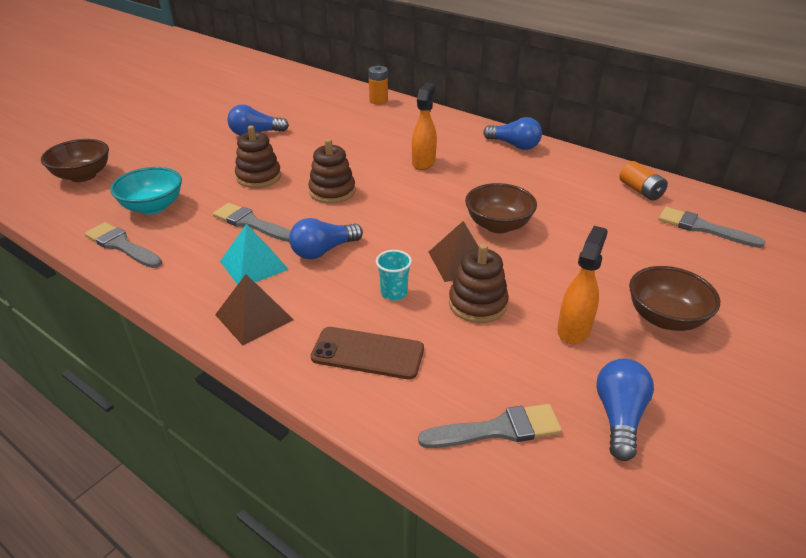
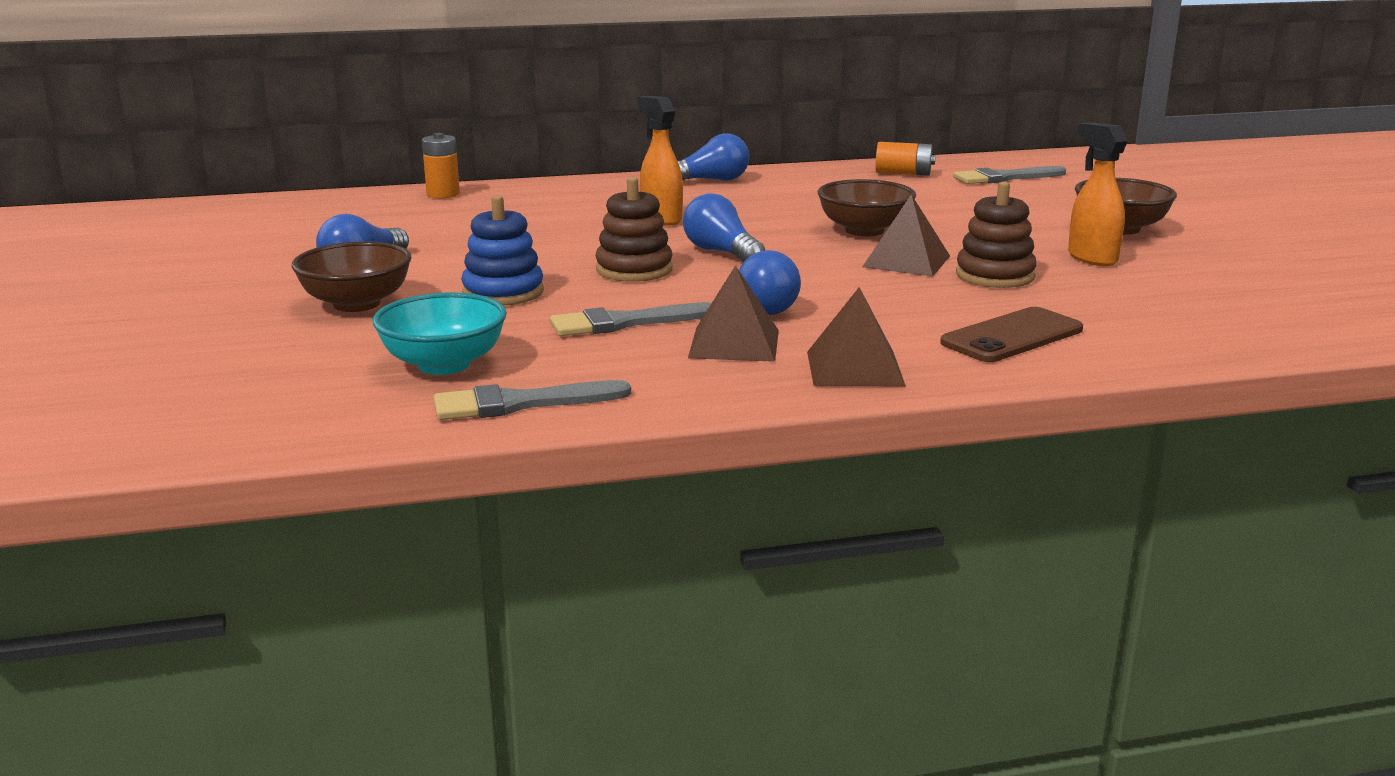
camera: 50 degrees left, 15 degrees down
brown bowl [41,139,109,182] -> brown bowl moved to [292,241,412,312]
turquoise pyramid [220,224,289,285] -> brown pyramid [688,265,779,362]
brown stacking toy [235,125,281,188] -> blue stacking toy [461,195,544,306]
turquoise cup [376,250,412,301] -> none
grey brush [418,404,562,448] -> none
blue light bulb [596,359,654,461] -> blue light bulb moved to [683,193,765,261]

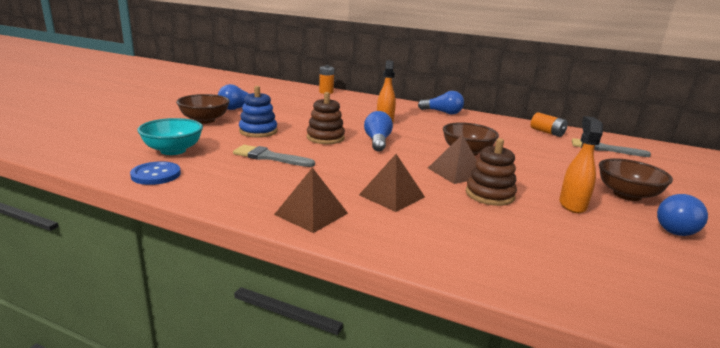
camera: 35 degrees right, 0 degrees up
grey brush [434,380,631,420] -> blue button [130,161,181,185]
brown pyramid [688,265,779,362] -> brown pyramid moved to [359,154,425,212]
blue light bulb [739,250,801,315] -> blue light bulb moved to [657,194,708,236]
brown phone [940,307,1083,362] -> none

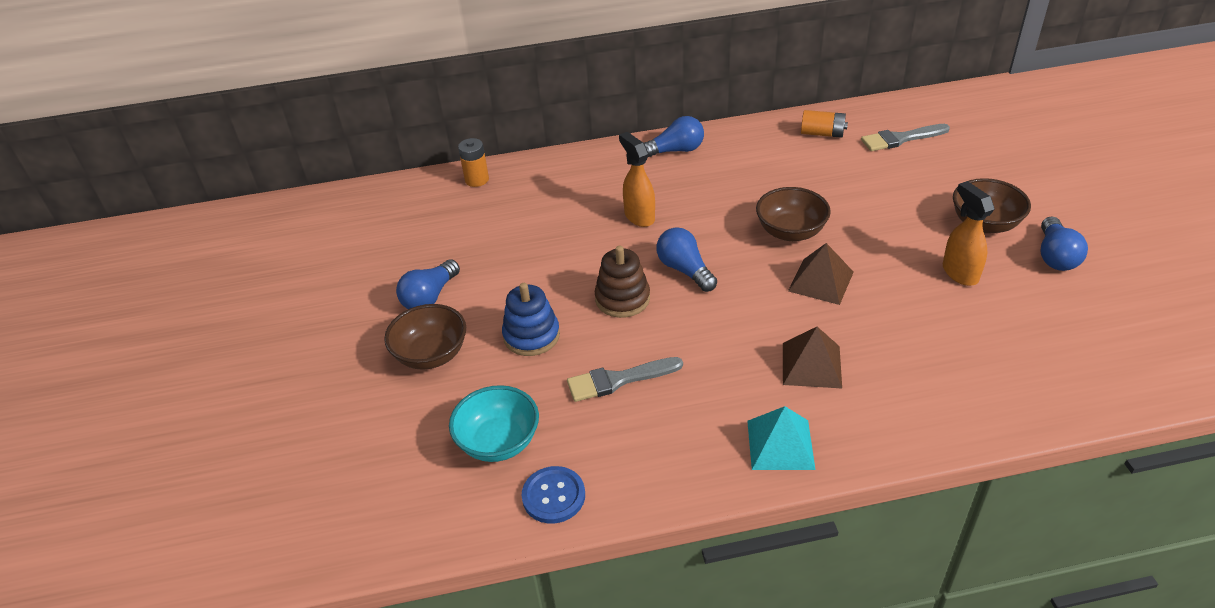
camera: 30 degrees left, 20 degrees up
brown pyramid [274,167,348,233] -> turquoise pyramid [747,406,816,470]
brown stacking toy [466,138,517,206] -> none

